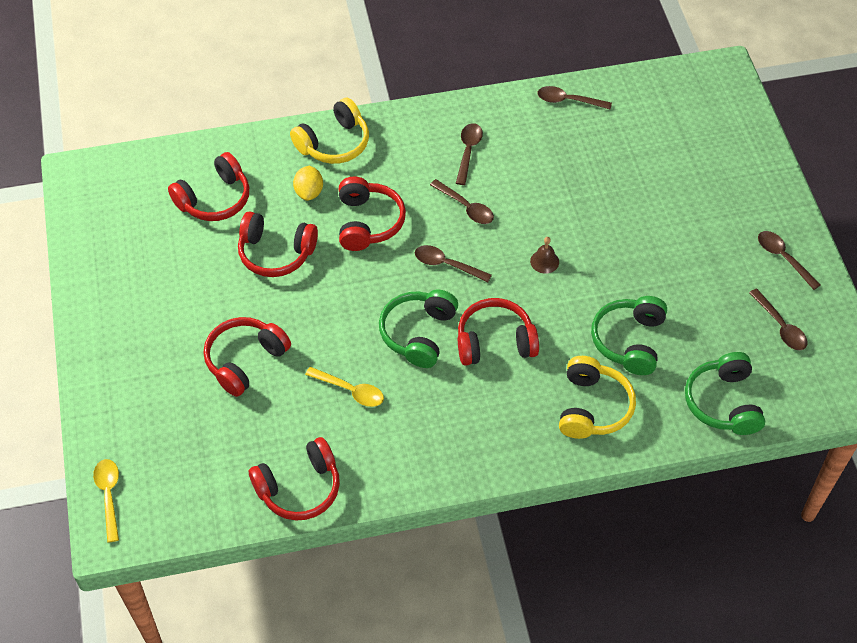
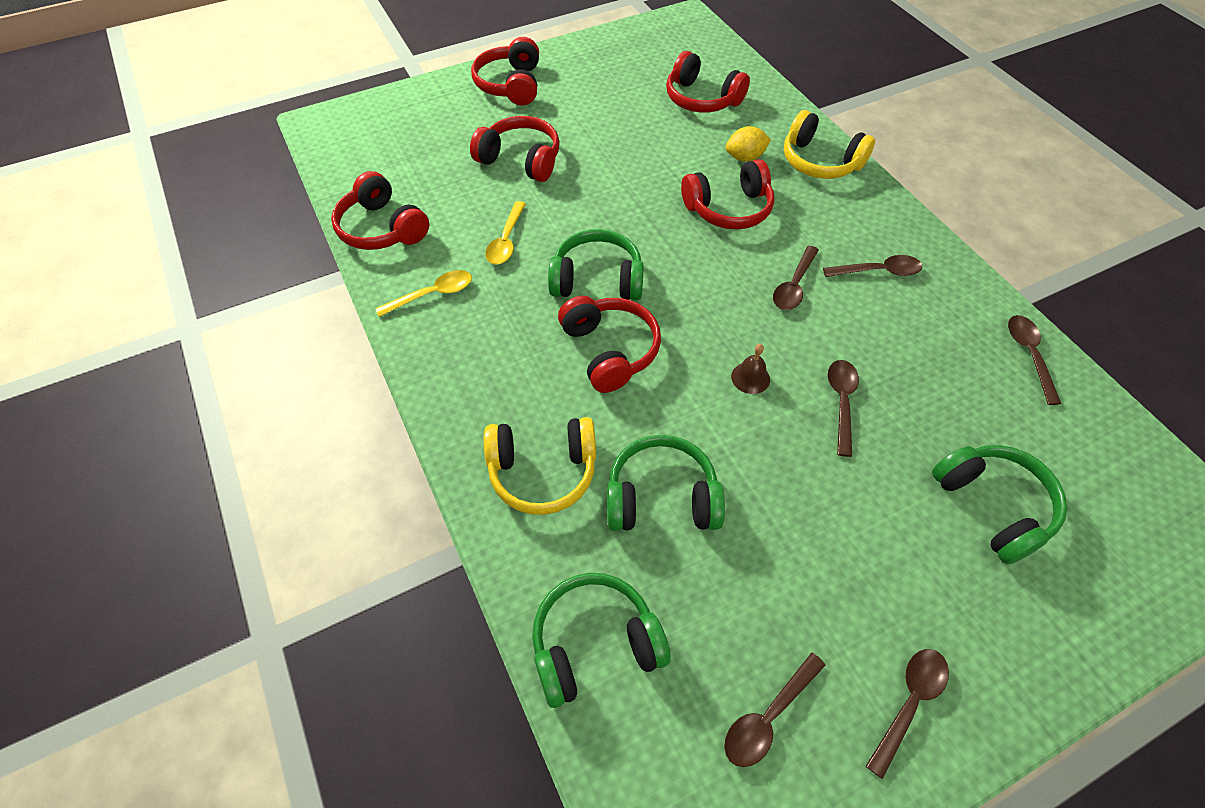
camera: 75 degrees right, 0 degrees up
yellow spoon [93,459,119,543] -> yellow spoon moved to [375,270,472,317]
red headphones [238,211,318,277] -> red headphones moved to [471,37,539,106]
brown spoon [415,245,492,282] -> brown spoon moved to [828,360,859,457]
none -> green headphones [932,445,1067,564]

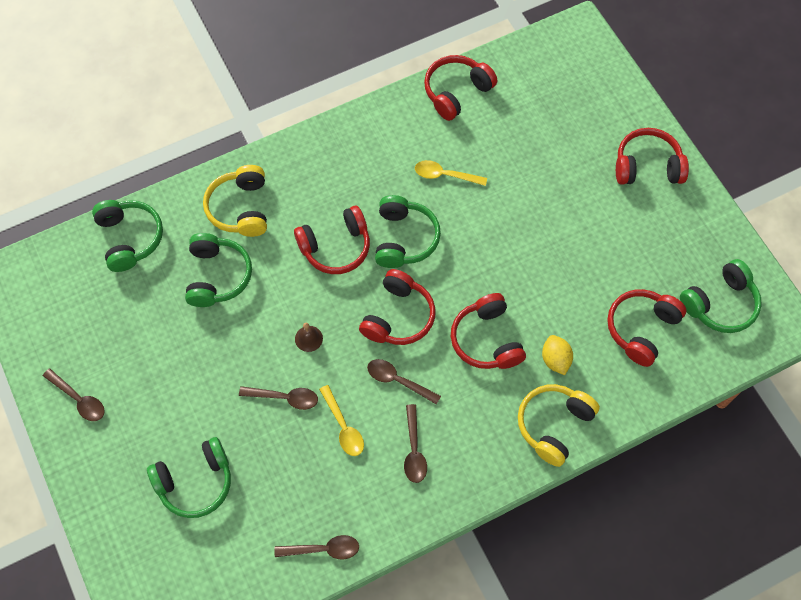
camera: 90 degrees right, 10 degrees up
yellow spoon [375,270,472,317] -> yellow spoon moved to [319,385,364,456]
red headphones [470,116,560,182] -> red headphones moved to [359,269,436,345]
brown spoon [724,653,826,767] -> none
none -> green headphones [680,259,762,333]

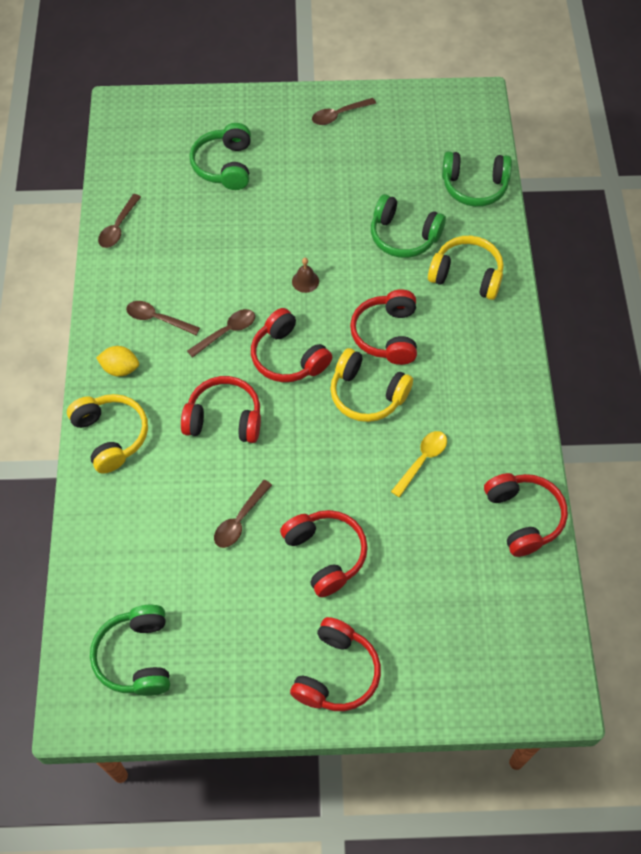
camera: 115 degrees right, 5 degrees down
brown spoon [239,386,318,410] -> brown spoon moved to [214,480,272,548]
yellow spoon [319,385,364,456] -> none
green headphones [375,195,441,268] -> yellow headphones [330,348,413,422]
yellow lemon [542,335,573,375] -> yellow lemon moved to [96,346,139,377]
red headphones [607,289,687,367] -> red headphones moved to [280,510,368,597]

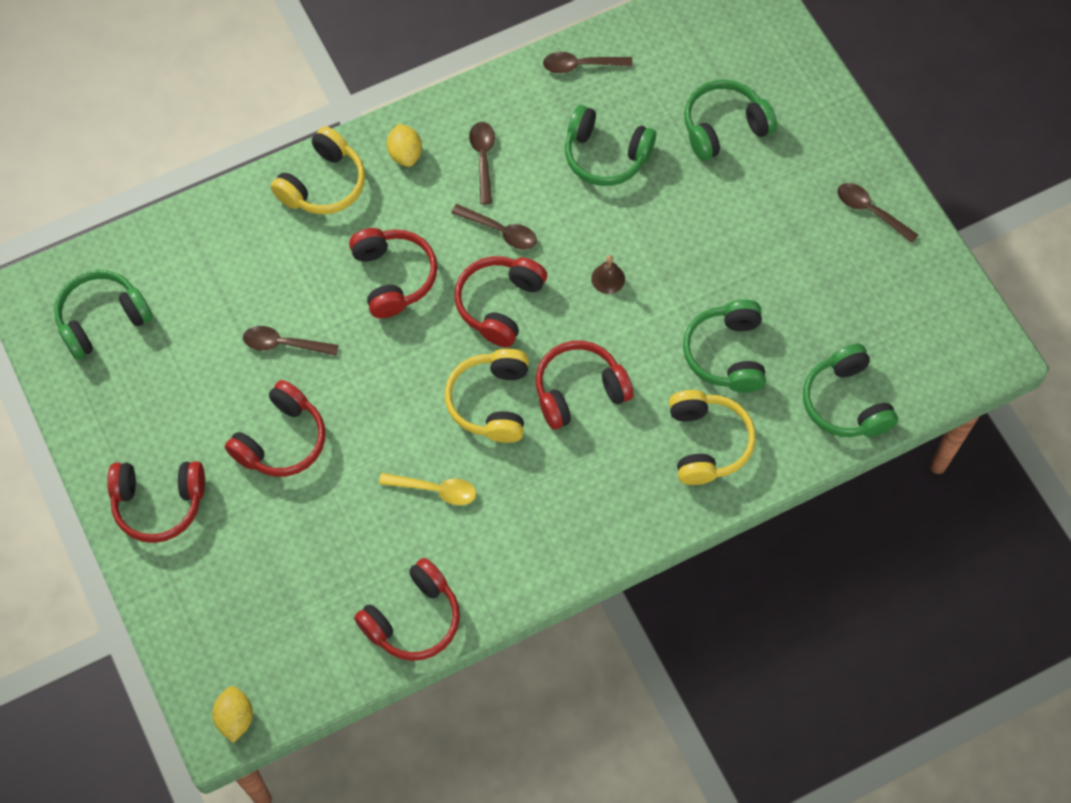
camera: 65 degrees right, 5 degrees up
none -> yellow lemon [212,686,253,743]
none -> green headphones [565,105,656,186]

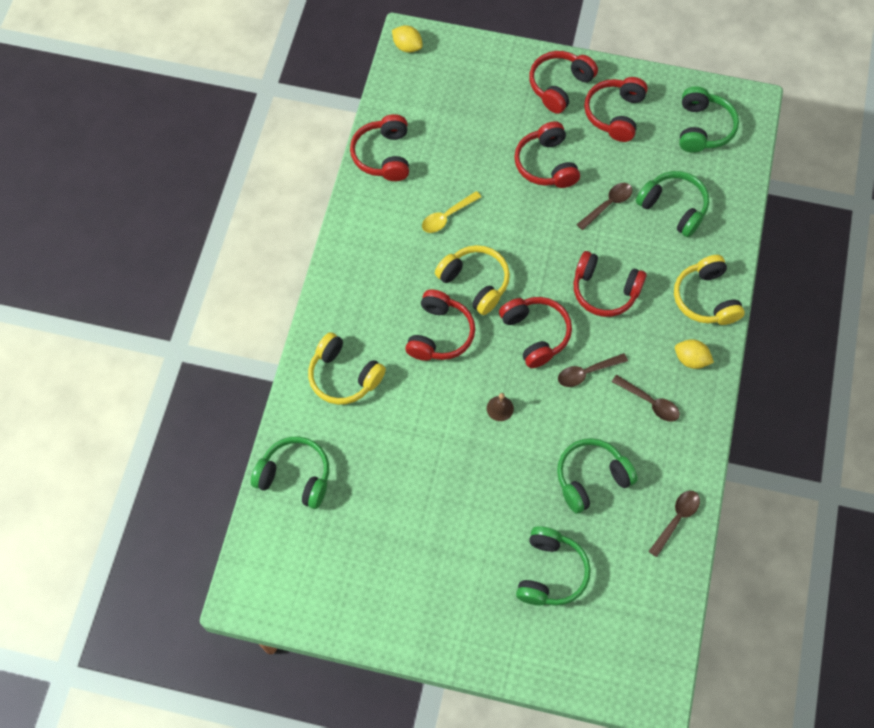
camera: 130 degrees right, 0 degrees up
green headphones [683,300,766,393] -> green headphones moved to [636,171,709,237]
brown spoon [838,183,918,243] -> none
none -> red headphones [584,77,648,142]

